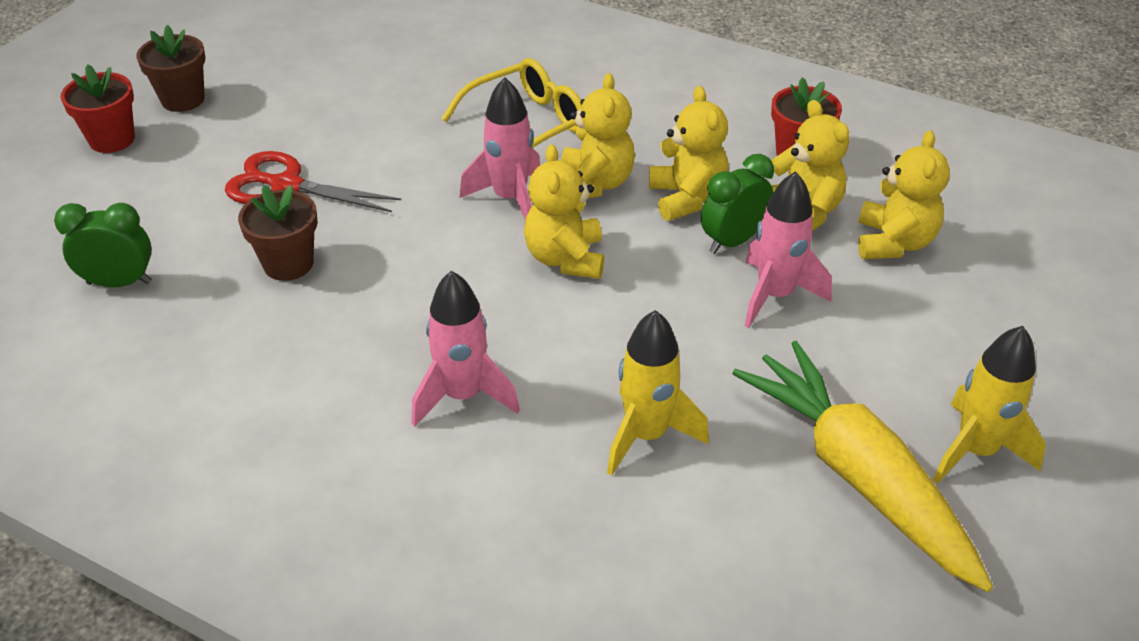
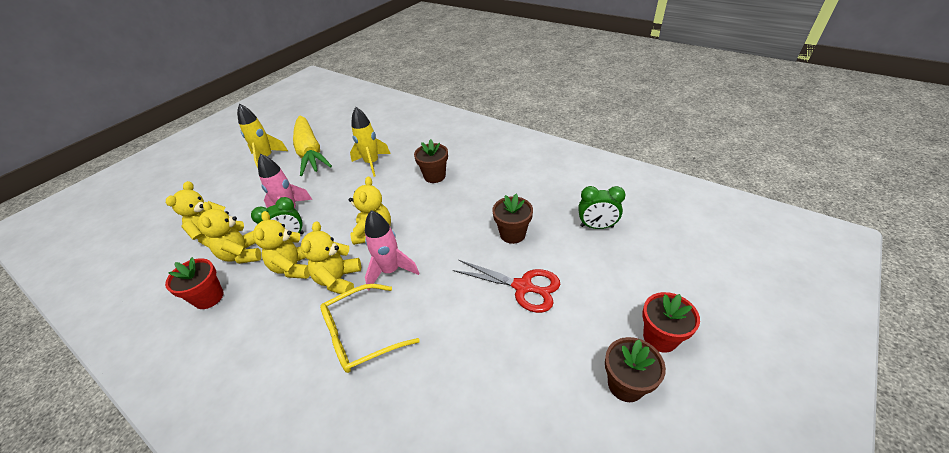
camera: 170 degrees left, 0 degrees up
pink rocket [411,271,520,427] -> brown flower pot [414,139,448,183]

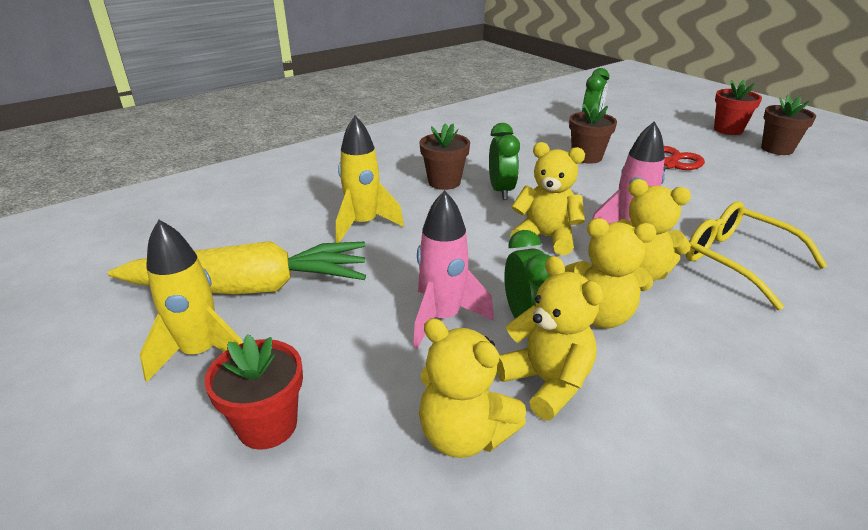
camera: 75 degrees left, 10 degrees down
red flower pot [165,257,224,309] -> red flower pot moved to [204,335,303,450]
yellow teddy bear [198,202,262,264] -> yellow teddy bear turned 120 degrees counterclockwise [497,256,604,420]
yellow glasses [320,284,420,373] -> yellow glasses turned 150 degrees clockwise [686,201,827,310]
none -> green clock [489,123,520,200]

